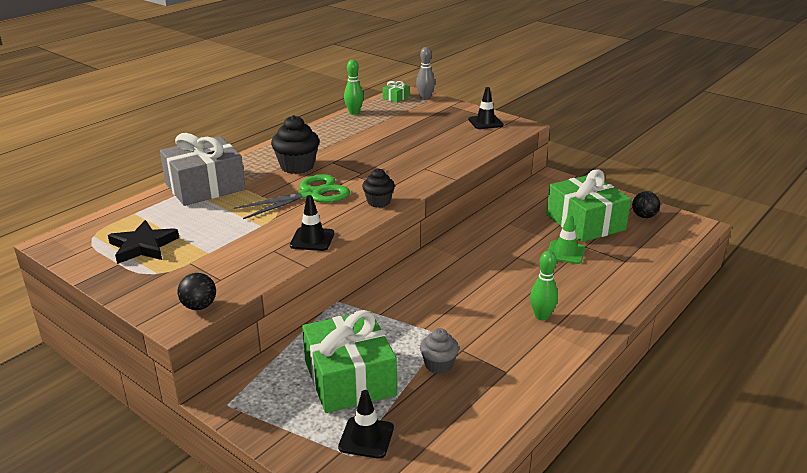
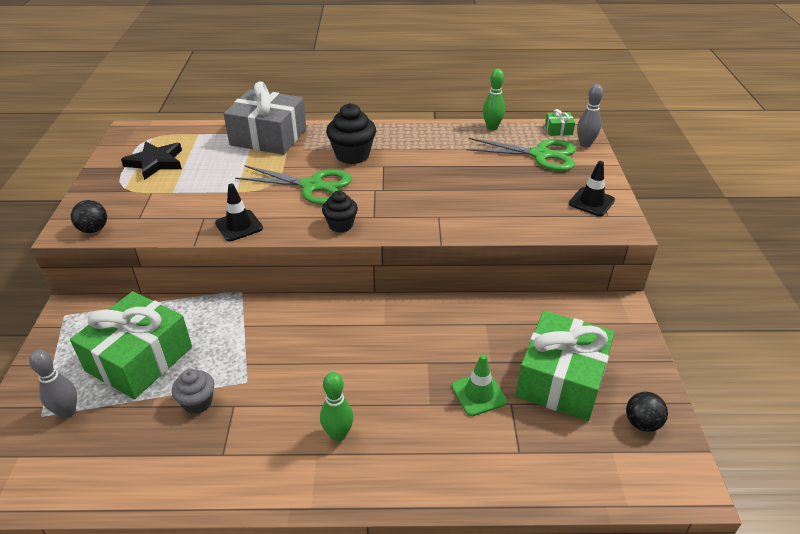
camera: 50 degrees right, 10 degrees up
black traffic cone [338,390,394,459] -> grey bowling pin [29,350,77,418]
none -> green scissors [466,138,576,171]

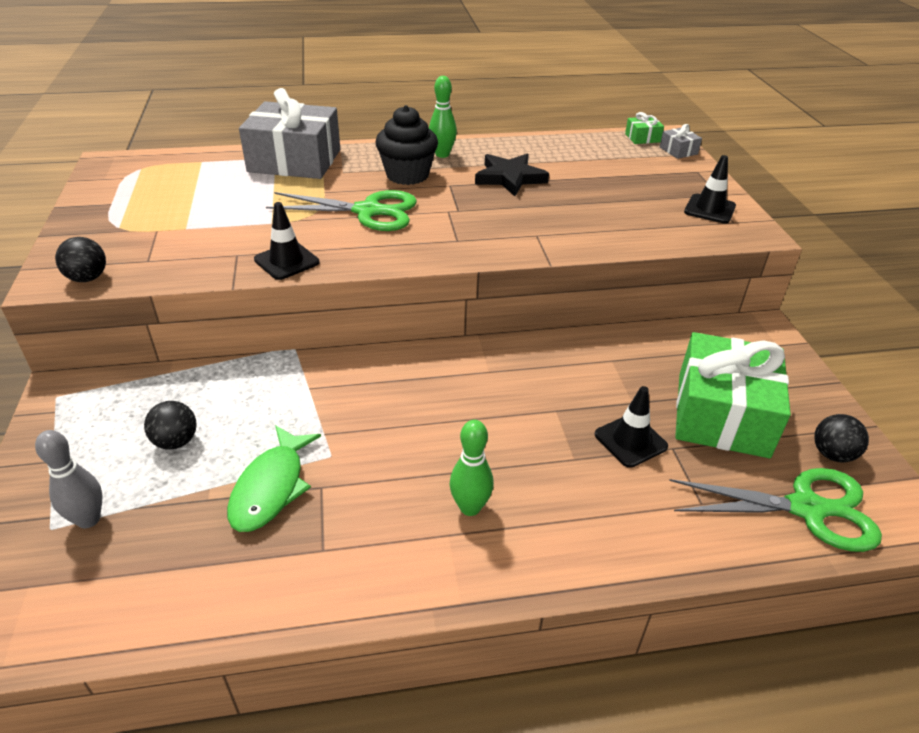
camera: 10 degrees left, 0 degrees up
green gift [70,291,192,399] -> black ball [144,401,197,450]
black star [121,141,182,180] -> black star moved to [475,154,549,196]
grey cupcake [172,369,214,414] -> green fish [227,425,321,532]
black cupcake [322,191,358,232] -> none
green traffic cone [452,354,507,416] -> black traffic cone [595,386,668,468]
green scissors [466,138,576,171] -> green scissors moved to [669,468,882,552]
green bowling pin [483,69,505,130] -> green bowling pin moved to [429,76,457,158]
grey bowling pin [577,84,603,147] -> grey gift [660,124,702,159]

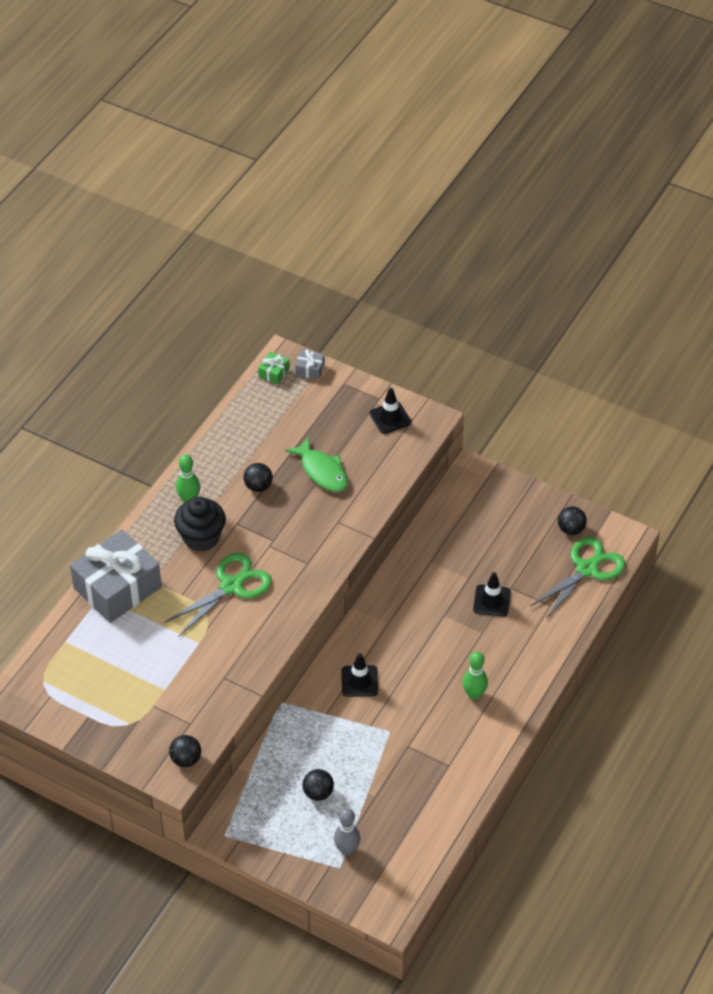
camera: 50 degrees left, 10 degrees up
green fish [227,425,321,532] -> green fish moved to [285,437,348,492]
black traffic cone [254,202,319,280] -> black traffic cone moved to [341,653,378,697]
black star [475,154,549,196] -> black ball [244,463,273,492]
green gift [675,332,791,458] -> none

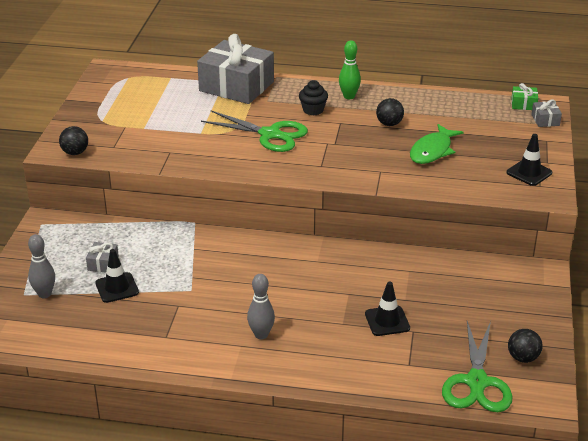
camera: 70 degrees right, 15 degrees down
black cupcake [174,497,226,552] -> black cupcake [299,80,328,116], size x0.63
black ball [302,769,334,801] -> grey gift [86,242,119,272]
black traffic cone [341,653,378,697] -> black traffic cone moved to [95,249,139,303]
green bowling pin [463,652,488,700] -> grey bowling pin [247,274,275,339]
green scissors [530,537,626,619] -> green scissors turned 75 degrees clockwise [442,321,513,412]

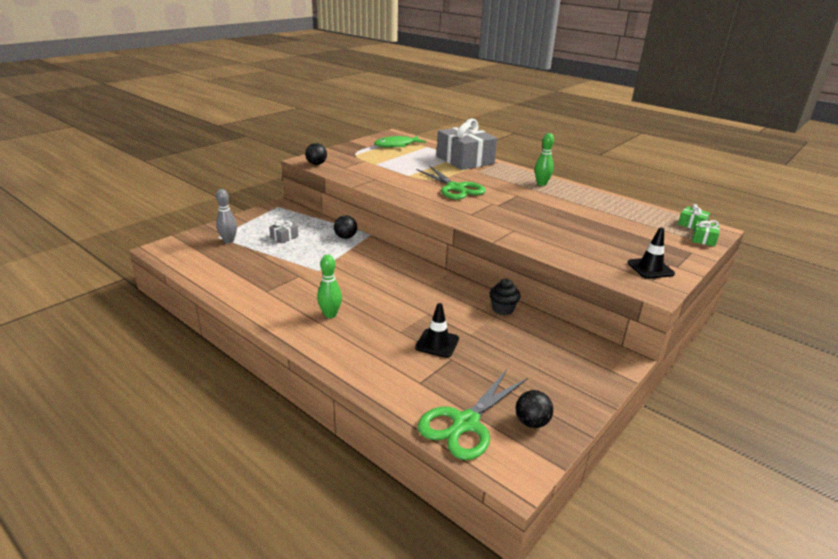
camera: 30 degrees right, 5 degrees down
black traffic cone [95,249,139,303] -> none
grey bowling pin [247,274,275,339] -> green bowling pin [317,255,342,318]
black cupcake [299,80,328,116] -> black cupcake moved to [489,279,520,315]
black ball [376,98,404,126] -> black ball moved to [334,215,357,239]
green fish [410,124,464,164] -> green fish moved to [374,136,426,148]
grey gift [532,100,562,127] -> green gift [692,220,720,246]

